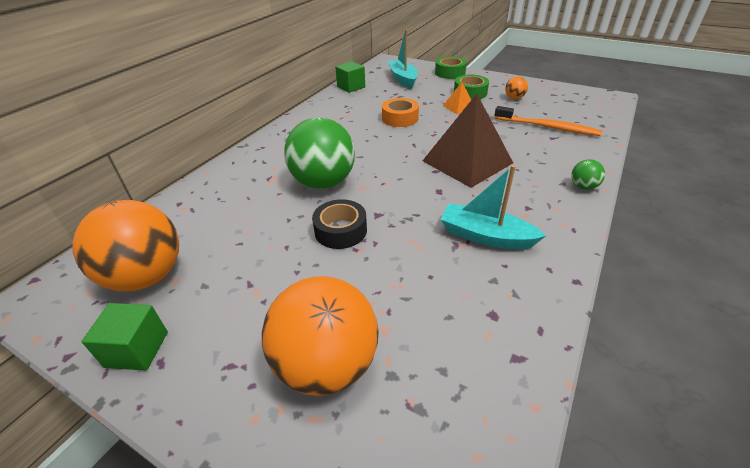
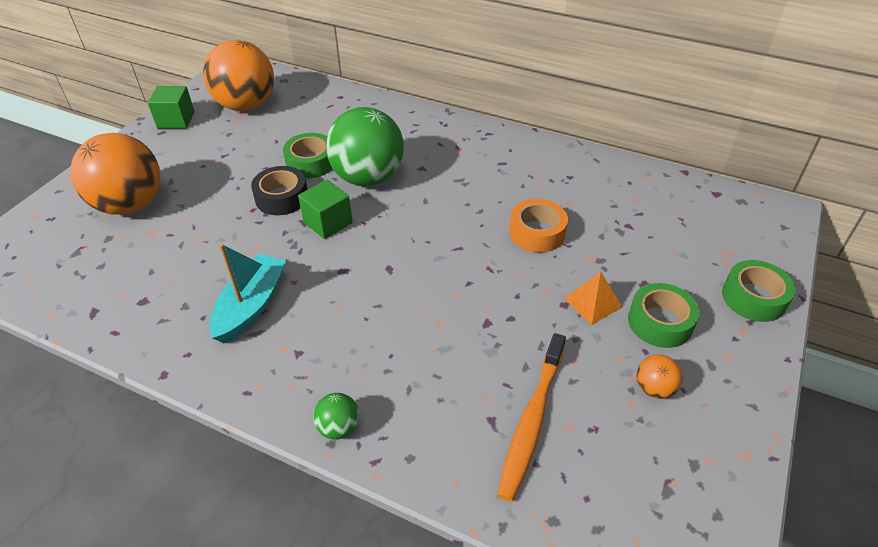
camera: 85 degrees right, 5 degrees up
green cube [335,61,365,93] -> green cube moved to [298,180,353,239]
turquoise boat [388,29,418,89] -> none
brown pyramid [423,94,513,188] -> none
none -> green tape [283,133,333,178]

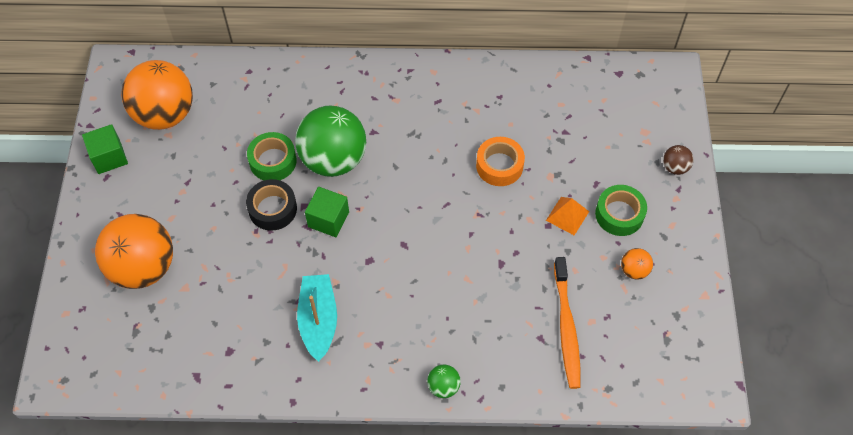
camera: 25 degrees left, 15 degrees up
green tape [722,260,796,322] -> brown ball [663,145,694,175]

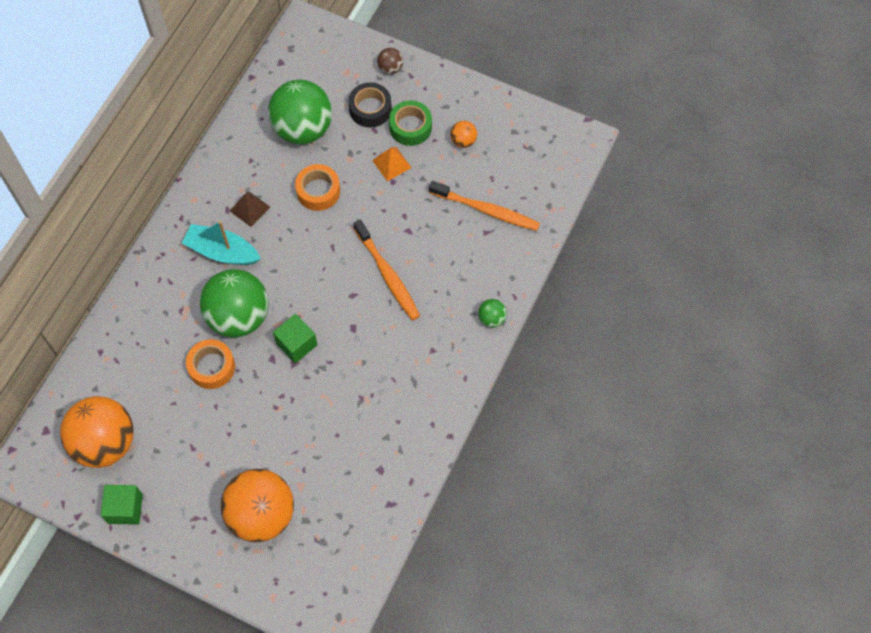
camera: 65 degrees left, 5 degrees up
black tape [246,179,297,231] -> black tape moved to [348,82,392,127]
green tape [247,132,297,180] -> orange tape [186,339,235,389]
turquoise boat [297,274,337,362] -> turquoise boat moved to [182,221,261,265]
none -> brown pyramid [230,191,270,227]
none -> green ball [268,80,332,144]
none -> orange toothbrush [354,219,420,320]

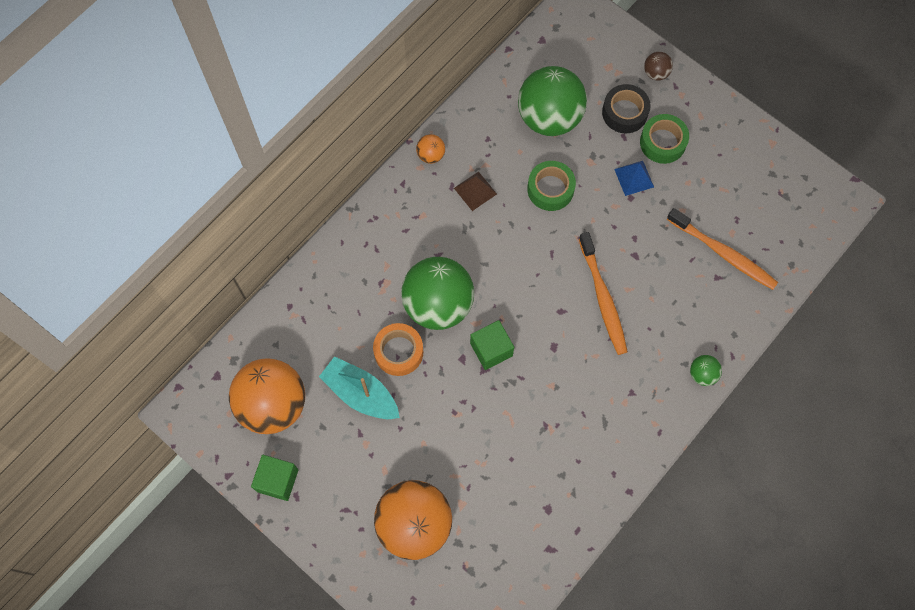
camera: 15 degrees right, 5 degrees up
turquoise boat [182,221,261,265] -> turquoise boat moved to [319,356,400,419]
orange tape [295,164,340,211] -> green tape [527,161,576,211]
orange pyramid [372,147,412,181] -> blue pyramid [614,161,654,196]
orange ball [450,121,477,148] -> orange ball moved to [416,134,445,164]

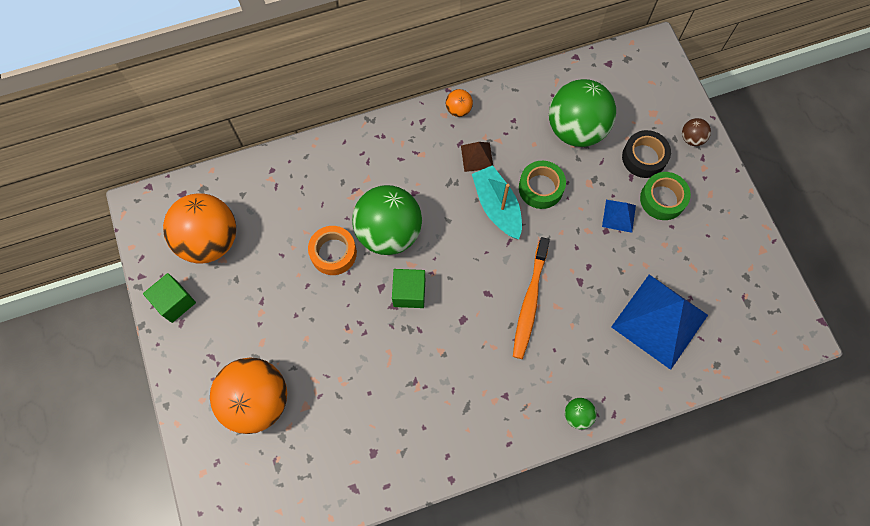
camera: 30 degrees right, 0 degrees up
turquoise boat [319,356,400,419] -> turquoise boat moved to [472,165,522,239]
orange toothbrush [667,208,778,290] -> blue pyramid [611,274,708,370]

